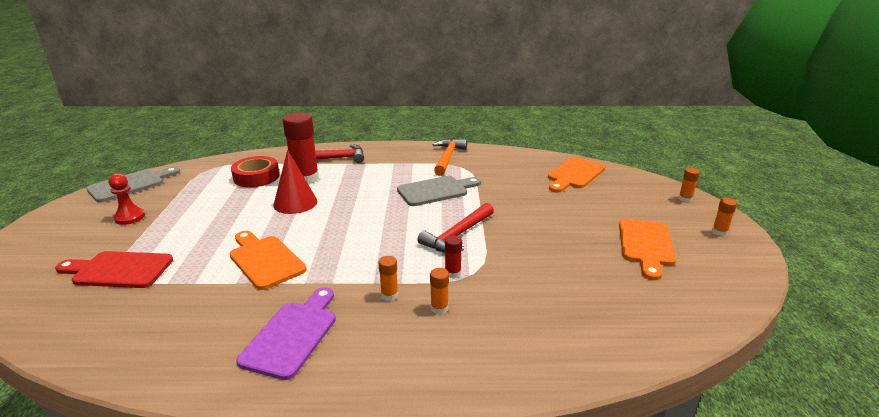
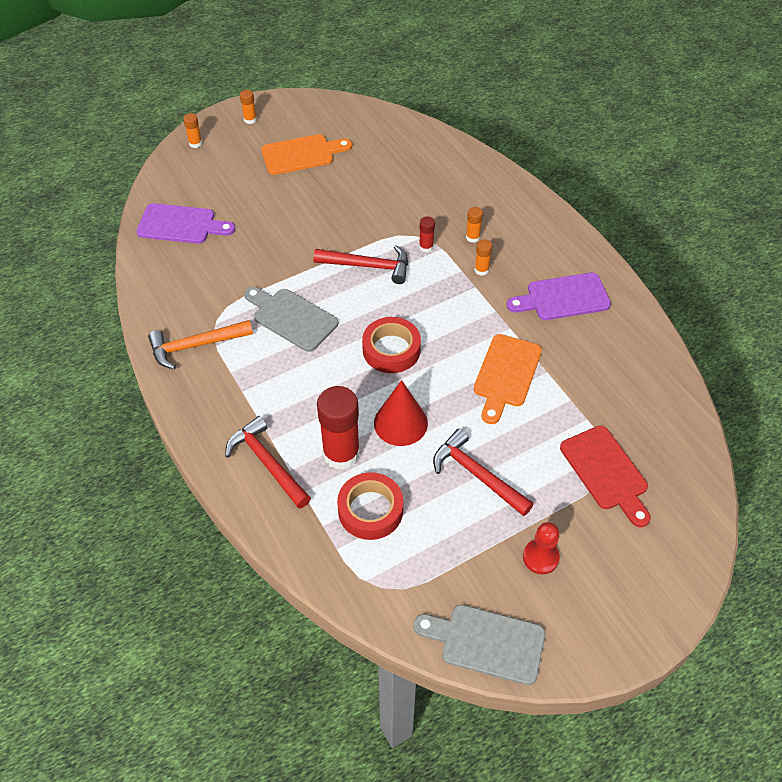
camera: 120 degrees left, 25 degrees up
orange cutting board [548,157,605,192] -> purple cutting board [137,203,235,244]
none -> red tape [362,317,421,373]
none -> red hammer [433,429,534,516]

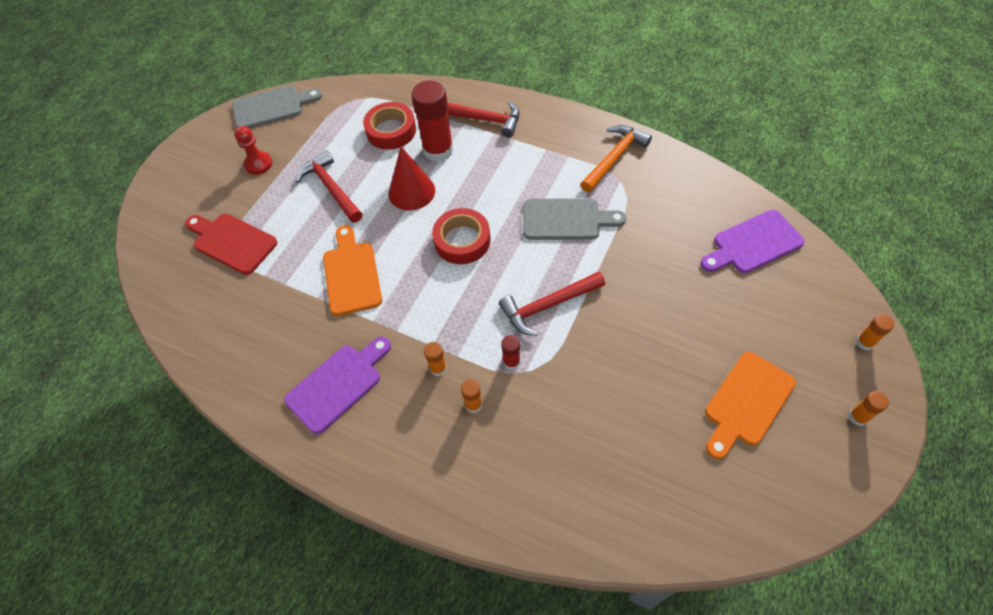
camera: 150 degrees right, 5 degrees up
red hammer [433,429,534,516] -> red hammer turned 135 degrees counterclockwise [296,151,362,223]

